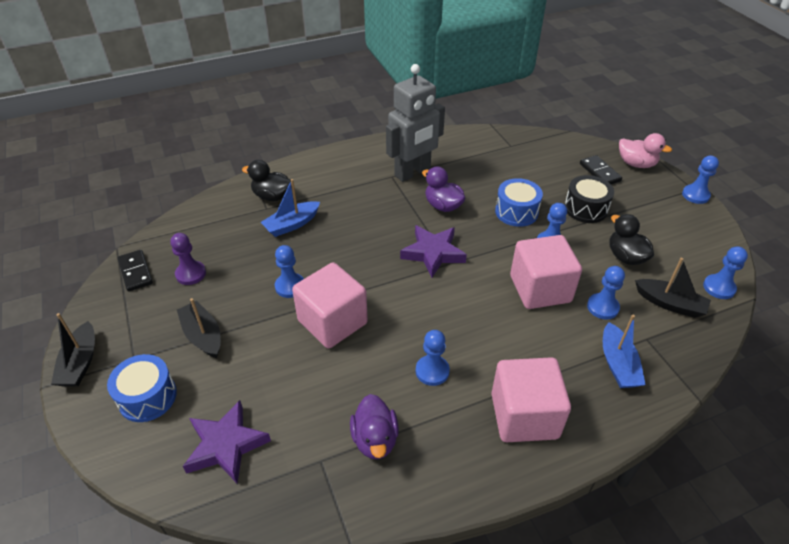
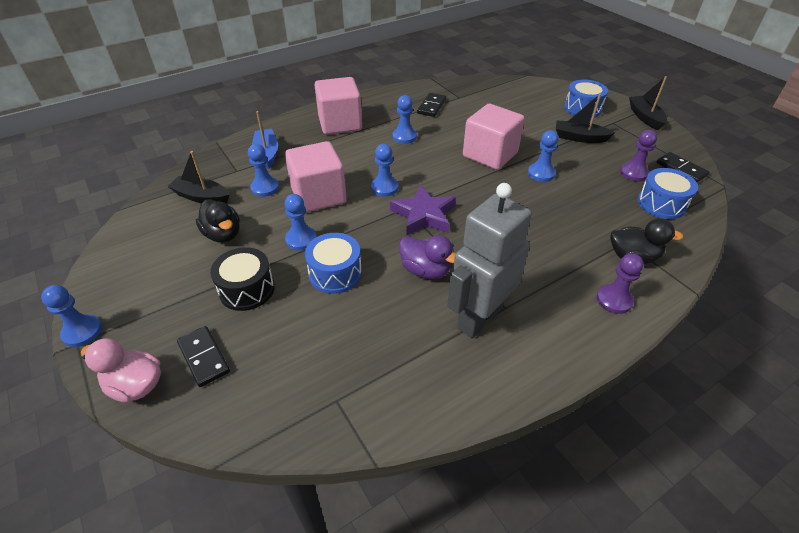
camera: 170 degrees right, 0 degrees up
black boat [177,298,221,358] -> black boat turned 150 degrees clockwise [556,94,615,143]
purple star [183,400,271,483] -> none
blue boat [261,179,320,237] -> none
purple duck [350,394,399,459] -> black domino [417,93,446,117]
blue pawn [703,246,748,299] -> blue pawn moved to [371,144,398,197]
none -> purple pawn [596,253,644,314]
none -> blue drum [638,168,698,219]

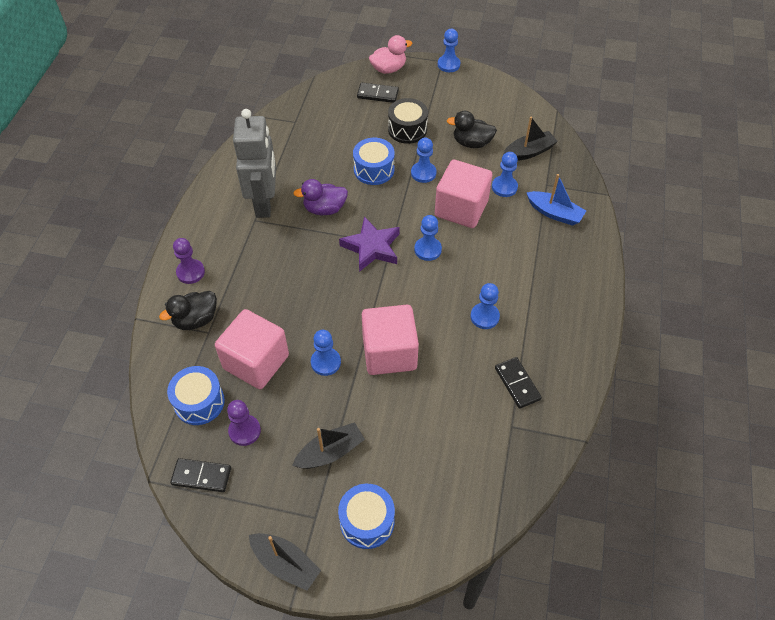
camera: 135 degrees right, 10 degrees up
pink cube [314,77,362,135] -> pink cube moved to [215,309,289,389]

